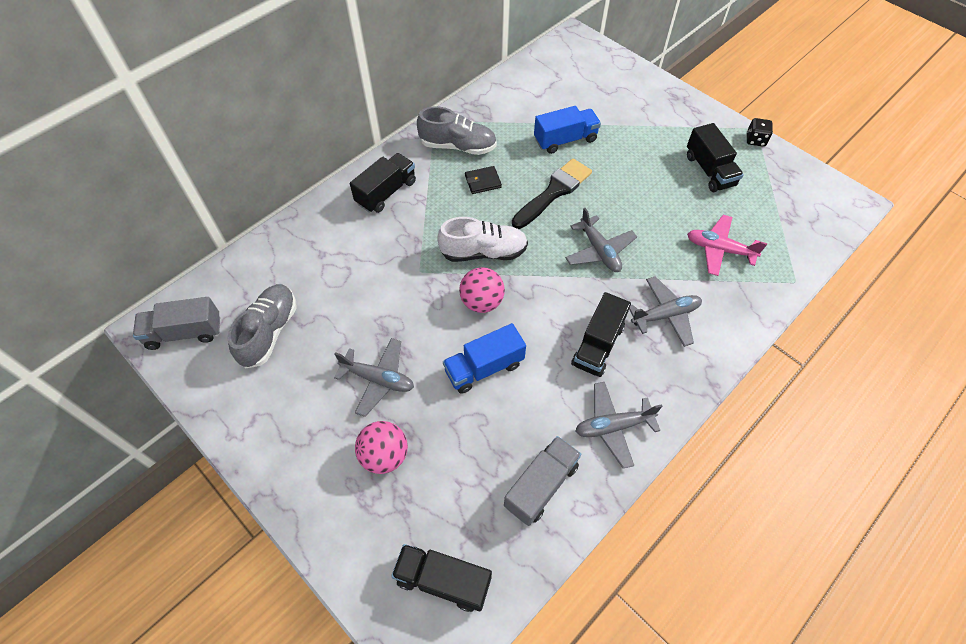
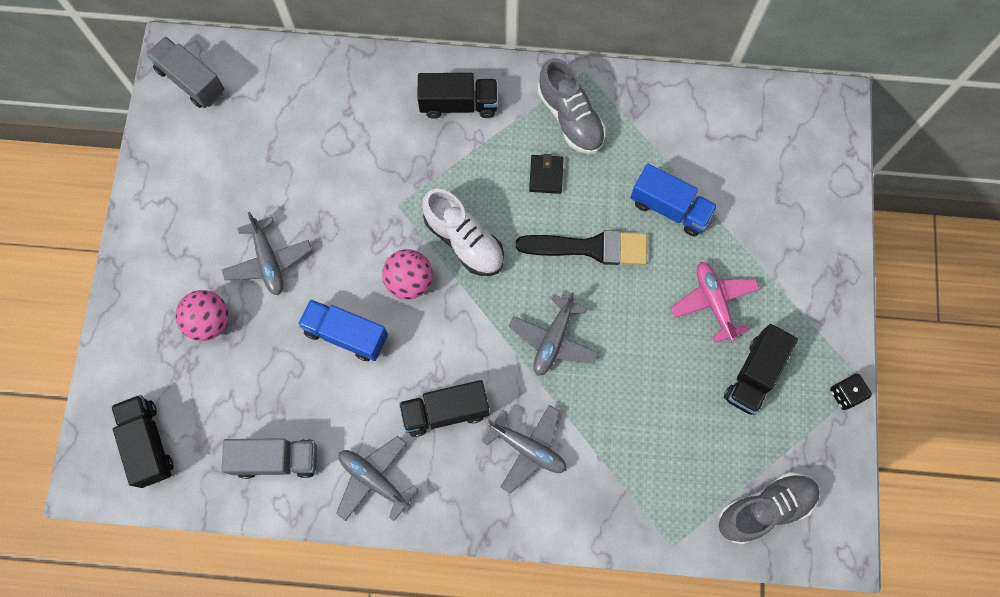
camera: 50 degrees right, 15 degrees up
grey shoe [227,284,297,369] -> grey shoe moved to [718,472,820,544]
black wallet [465,166,502,194] -> black wallet turned 60 degrees clockwise [529,154,564,194]
pink plane [687,215,767,276] -> pink plane moved to [671,262,760,343]

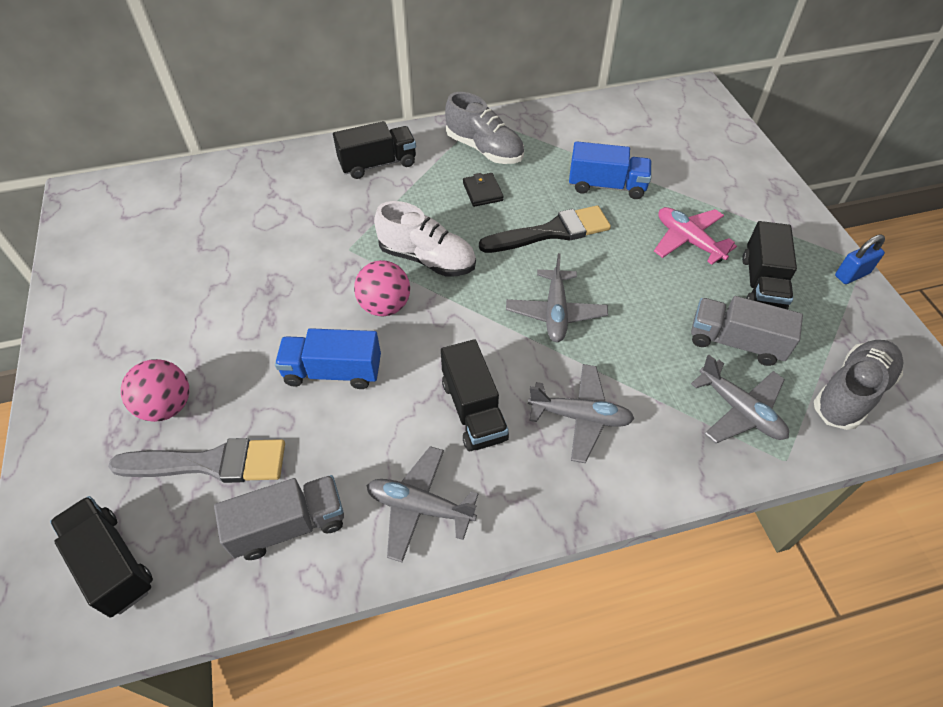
camera: 20 degrees left, 20 degrees down
grey truck [146,36,224,108] -> grey truck moved to [691,296,803,366]
grey plane [222,212,312,295] -> grey plane moved to [691,355,789,443]
black truck [399,380,490,437] -> black truck turned 75 degrees counterclockwise [441,339,509,451]
black dice [830,374,872,410] -> blue padlock [835,234,885,284]
none -> grey brush [108,438,285,483]

